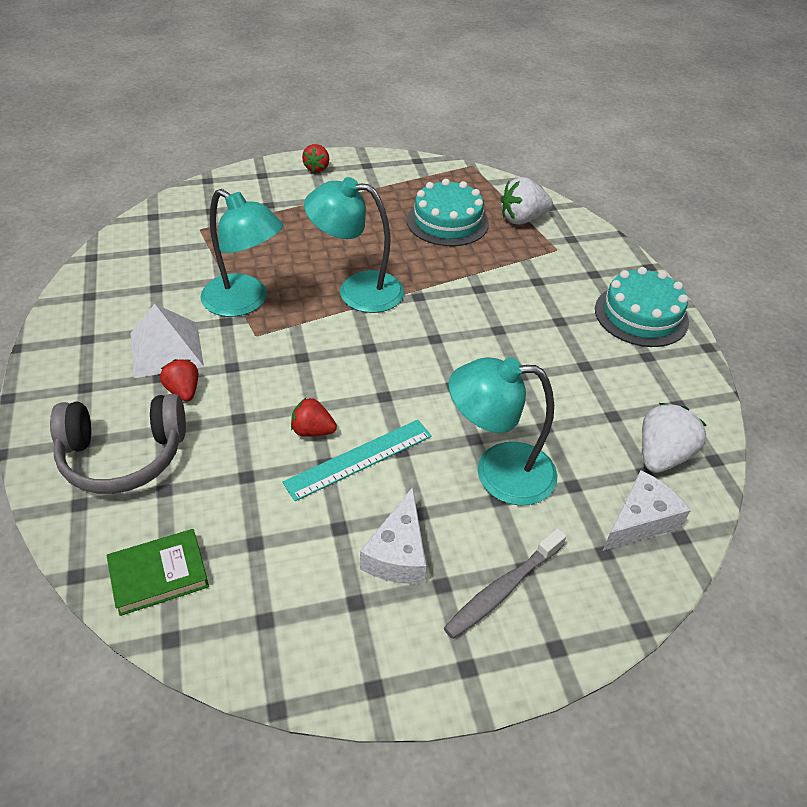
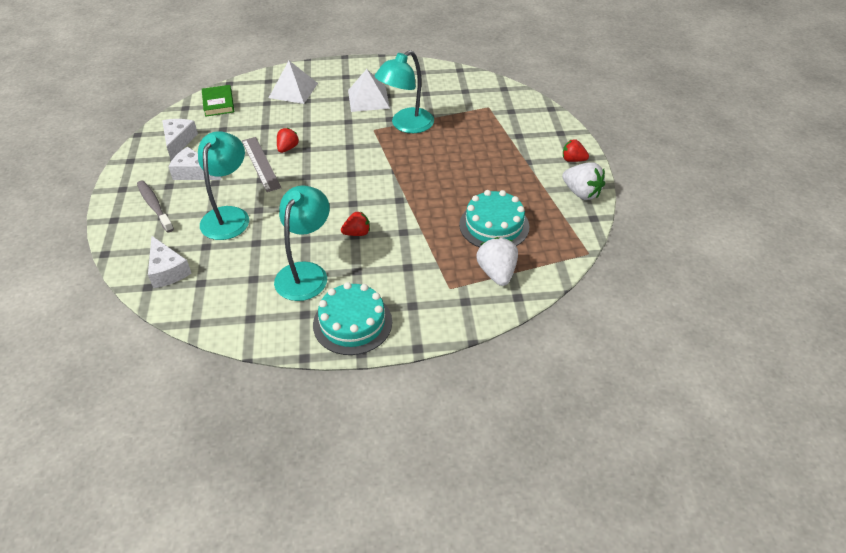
camera: 100 degrees right, 0 degrees up
grey headphones [50,394,186,494] -> white pyramid [269,61,318,104]
red strawberry [160,359,198,402] -> red strawberry moved to [341,211,370,236]
turquoise ruler [282,420,432,501] -> grey ruler [242,137,282,192]
turquoise lamp [304,177,404,313] -> turquoise lamp moved to [274,185,330,301]
white strawberry [642,403,707,473] -> white strawberry moved to [562,162,605,200]
none -> white cheese [162,119,198,160]

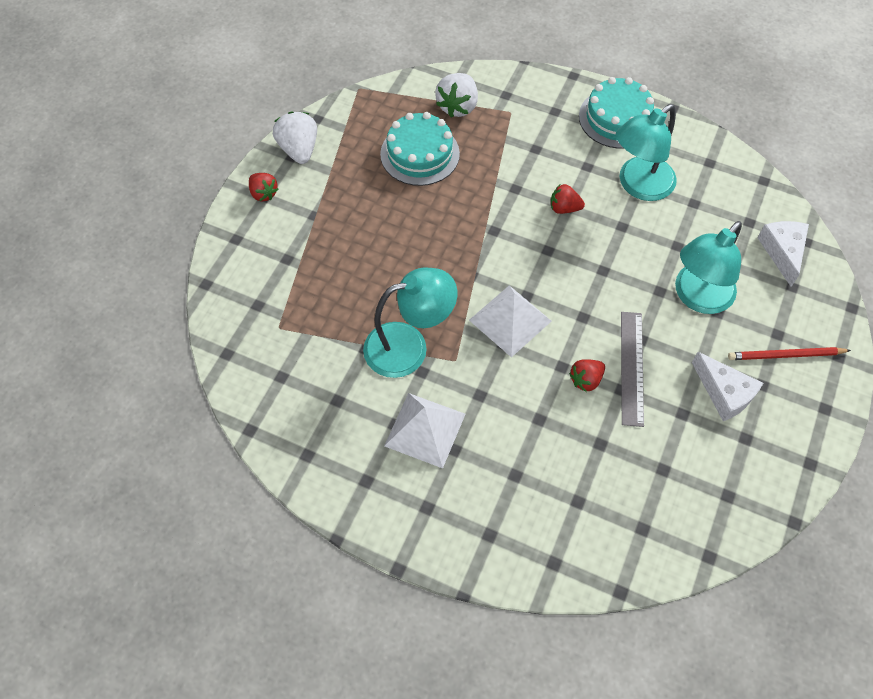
camera: 150 degrees left, 15 degrees up
grey toothbrush [137,180,174,232] -> red pencil [728,347,851,360]
white cheese [162,119,198,160] -> none
green book [202,85,234,117] -> none
white pyramid [269,61,318,104] -> white pyramid moved to [469,285,551,357]

